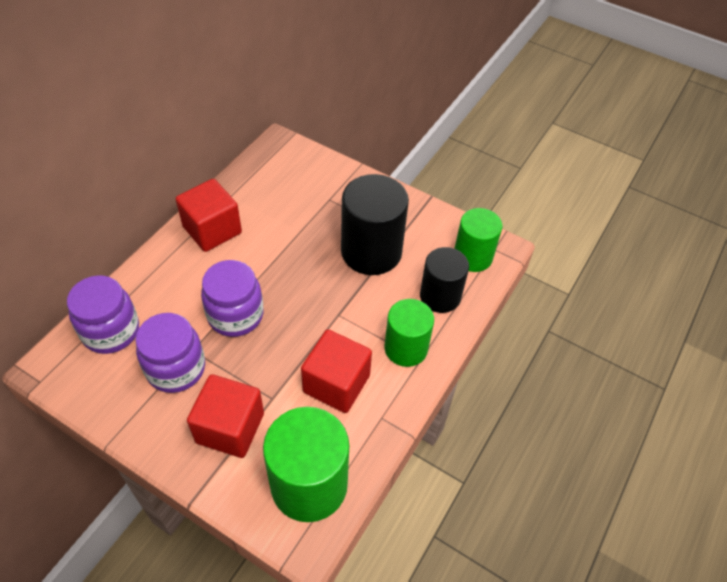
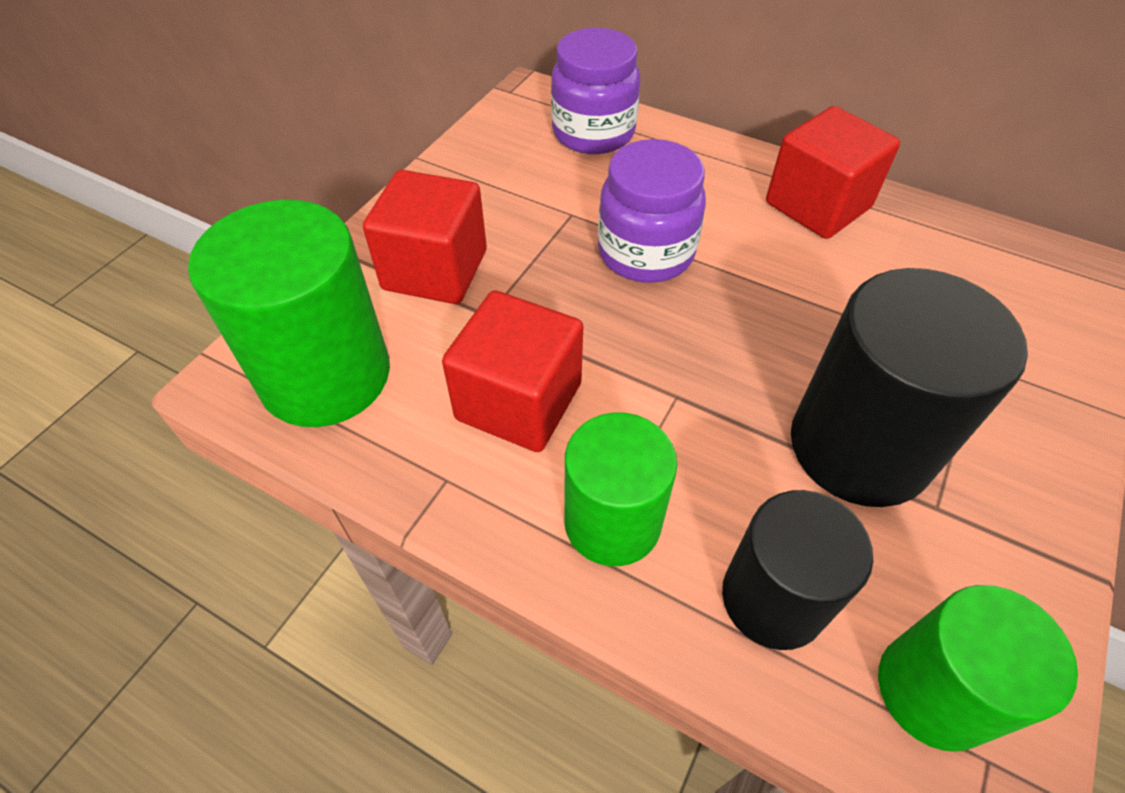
camera: 90 degrees right, 0 degrees up
purple jar [135,313,205,393] -> none

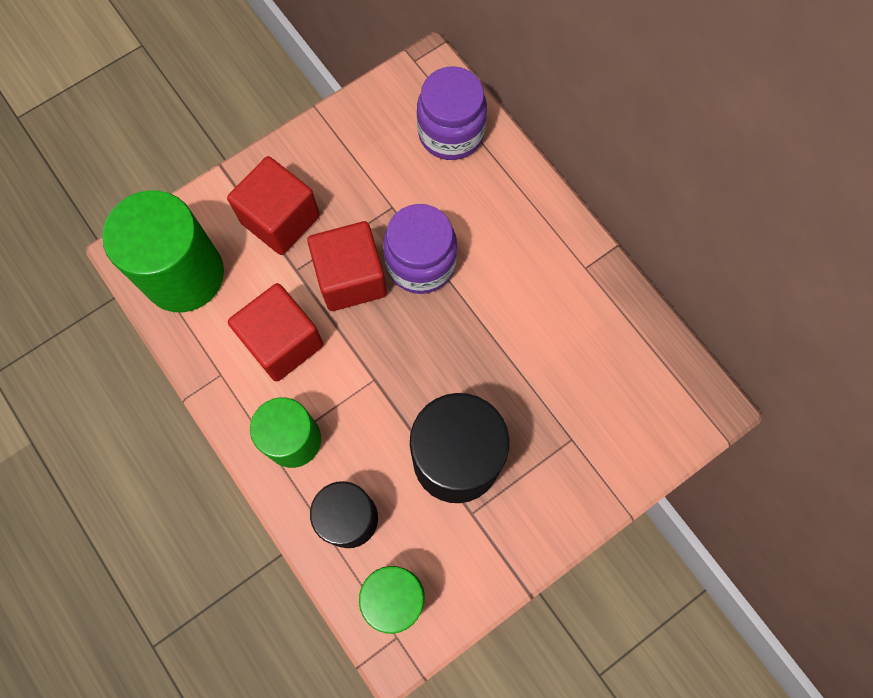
camera: 25 degrees right, 20 degrees up
red cube [766,106,900,239] -> red cube moved to [307,221,387,311]

